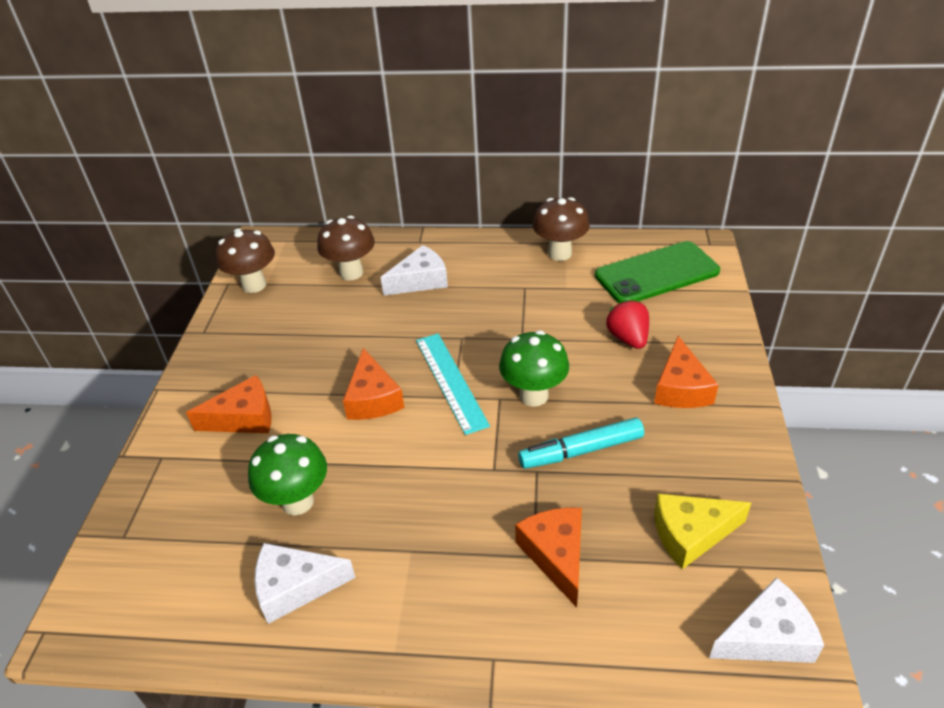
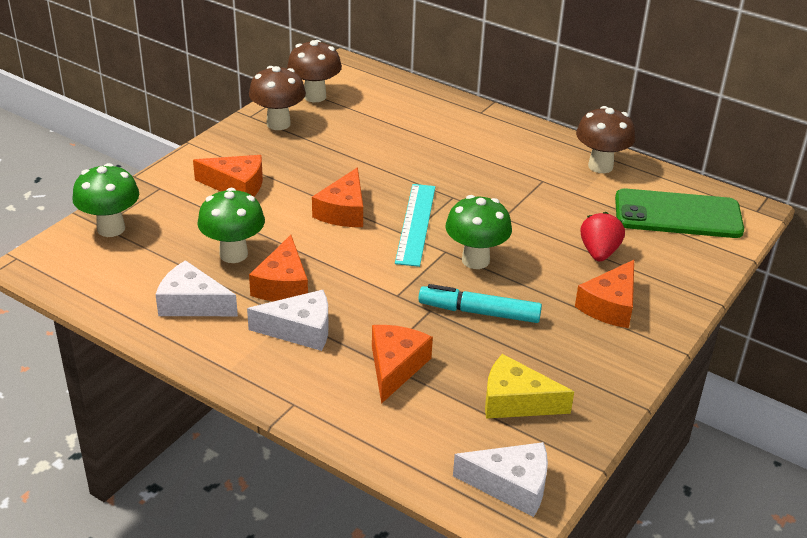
camera: 25 degrees right, 5 degrees down
brown mushroom [317,216,375,281] -> brown mushroom moved to [249,66,306,130]
white cheese [381,245,448,296] -> white cheese moved to [247,290,328,351]
none -> green mushroom [72,163,139,237]
none -> orange cheese [249,235,308,301]

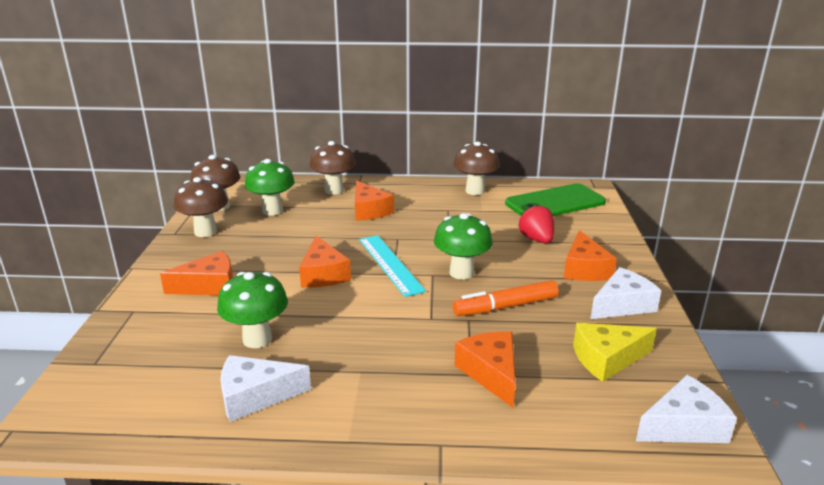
camera: 30 degrees left, 10 degrees down
green mushroom [72,163,139,237] -> green mushroom moved to [245,159,295,216]
white cheese [247,290,328,351] -> white cheese moved to [590,267,662,319]
orange cheese [249,235,308,301] -> orange cheese moved to [355,181,394,221]
turquoise marker [418,284,542,323] -> orange marker [453,280,559,316]
none -> brown mushroom [309,141,356,195]

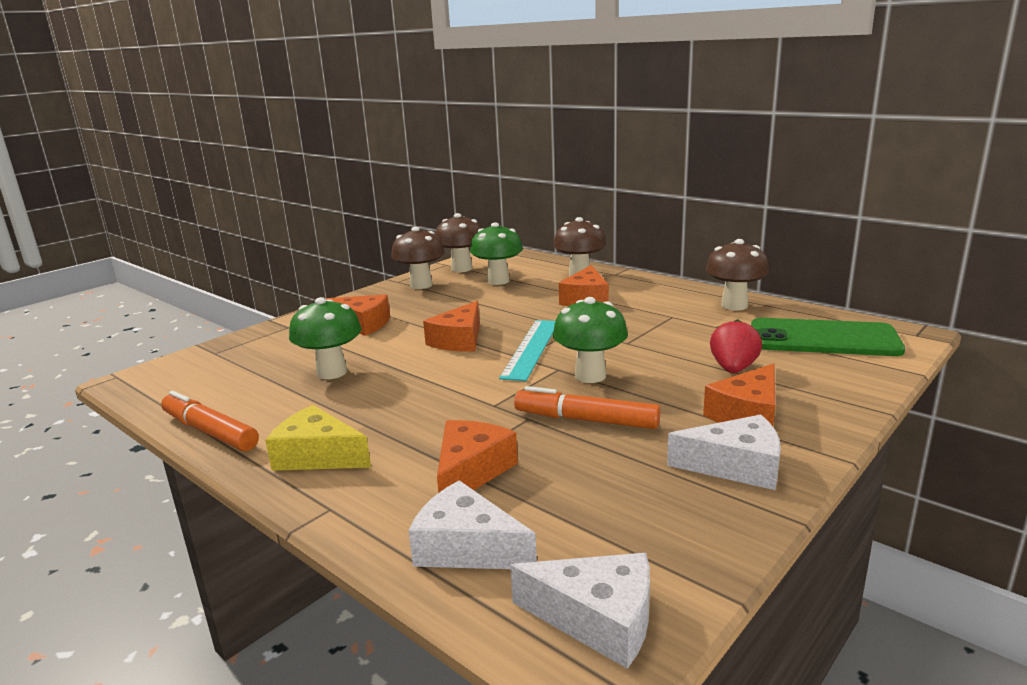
camera: 40 degrees right, 5 degrees down
white cheese [220,355,311,422] -> white cheese moved to [408,480,537,569]
yellow cheese [573,323,657,382] -> yellow cheese moved to [265,405,371,471]
none -> orange marker [161,391,259,451]

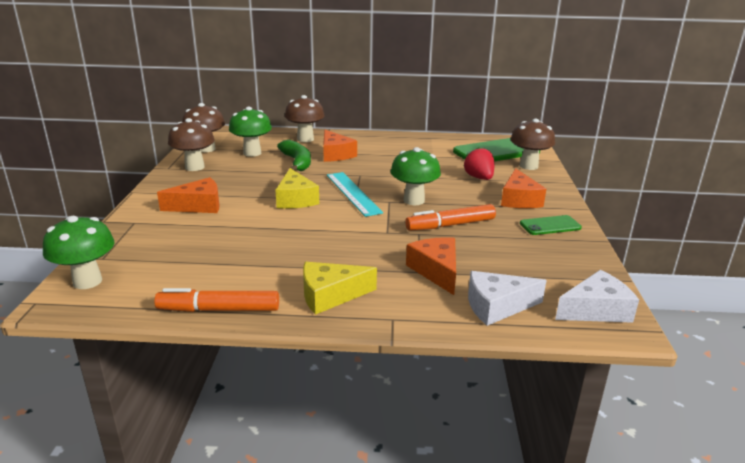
camera: 40 degrees left, 5 degrees up
green mushroom [289,297,362,379] -> green mushroom moved to [43,216,114,289]
orange cheese [423,301,480,352] -> yellow cheese [275,168,319,209]
white cheese [667,414,781,490] -> green phone [520,215,582,235]
brown mushroom [706,239,769,310] -> brown mushroom moved to [510,118,555,170]
none -> green banana [277,140,311,171]

